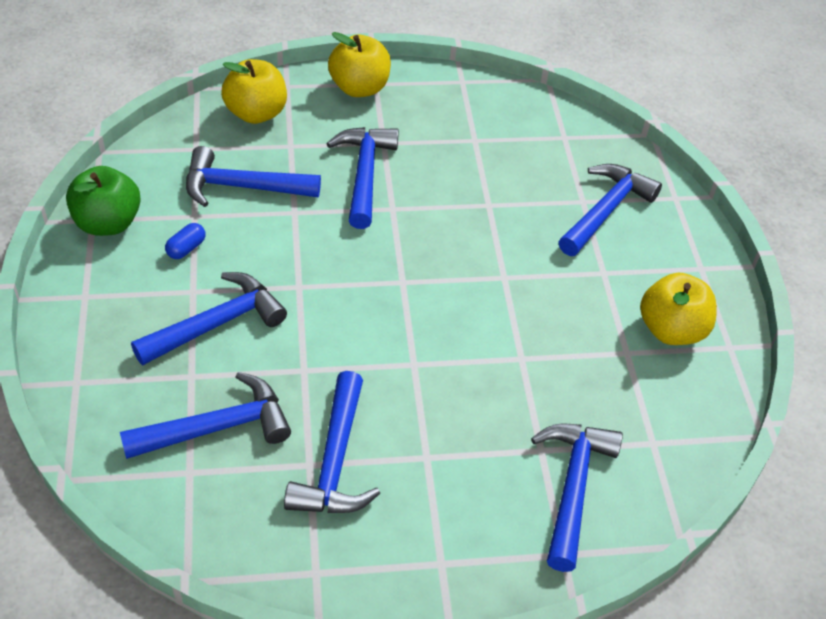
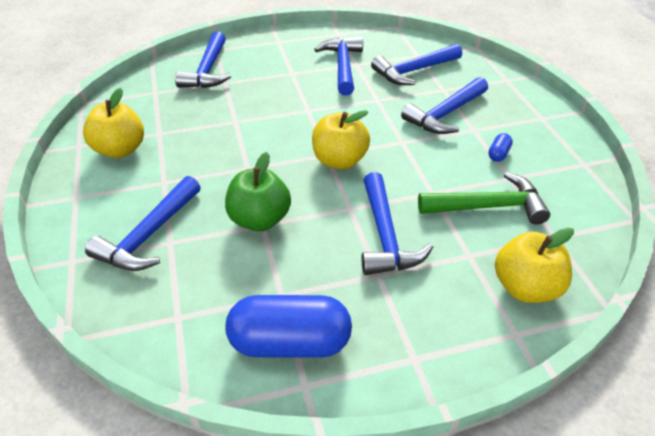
camera: 175 degrees right, 5 degrees down
green apple [66,166,141,236] -> green apple moved to [225,152,291,231]
blue hammer [186,146,321,207] -> green hammer [418,172,550,225]
yellow apple [328,32,391,97] -> yellow apple moved to [312,110,370,169]
none -> blue capsule [226,295,352,358]

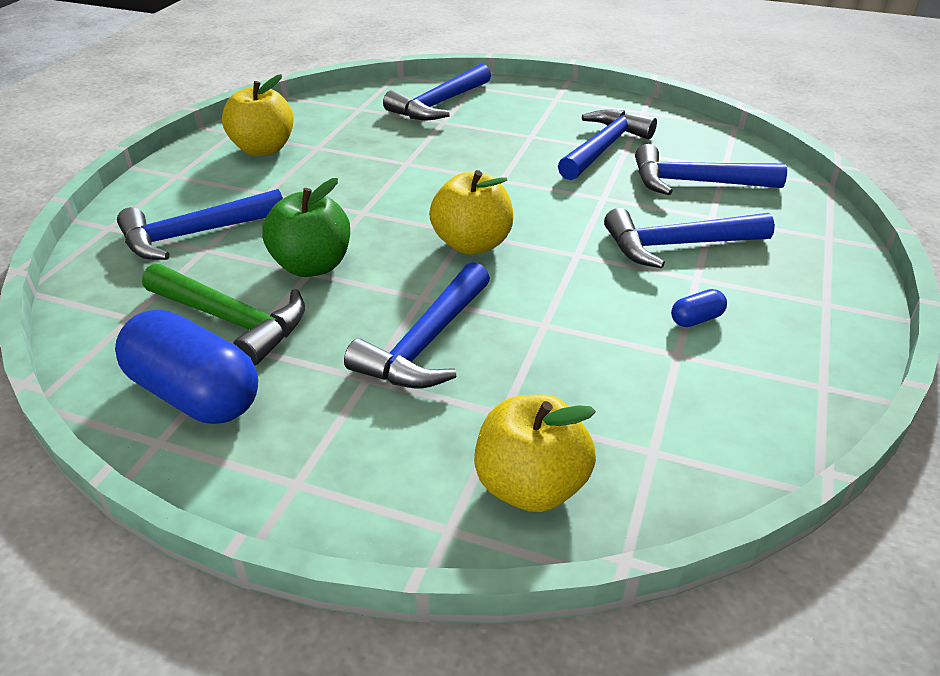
camera: 35 degrees right, 5 degrees down
green hammer [418,172,550,225] -> green hammer moved to [142,263,305,366]

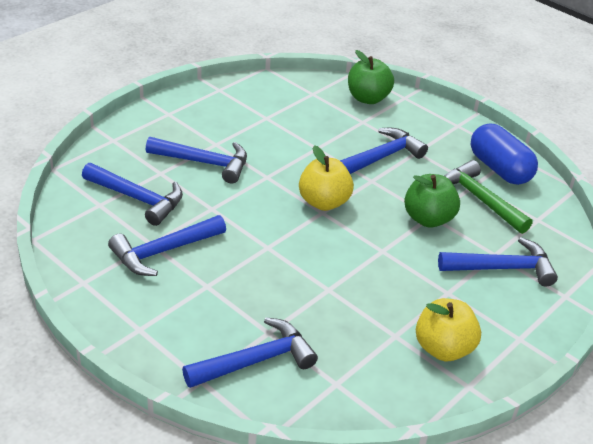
camera: 160 degrees left, 0 degrees up
yellow apple [474,394,596,512] -> green apple [348,50,394,104]
blue capsule [671,289,727,327] -> none

